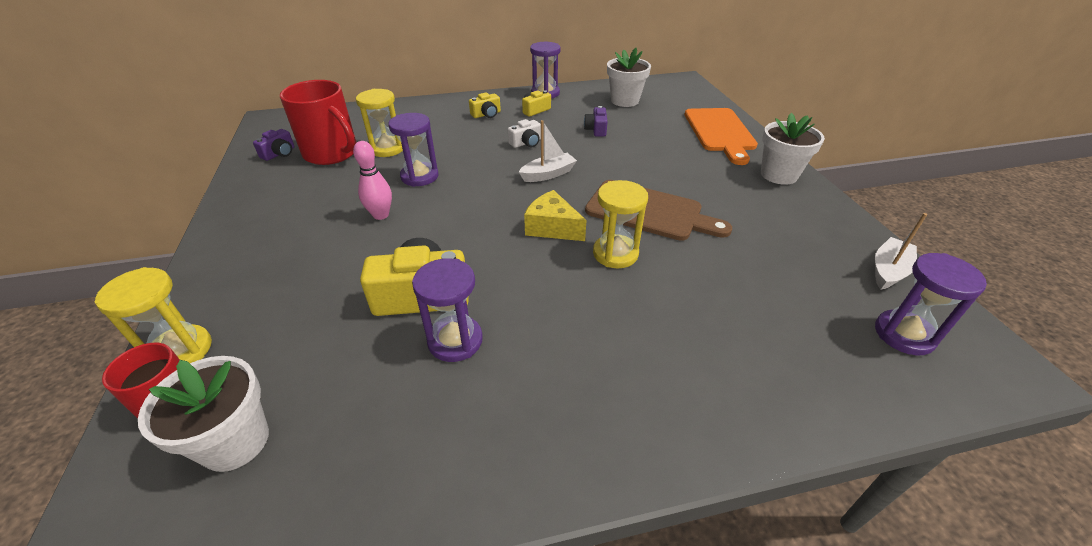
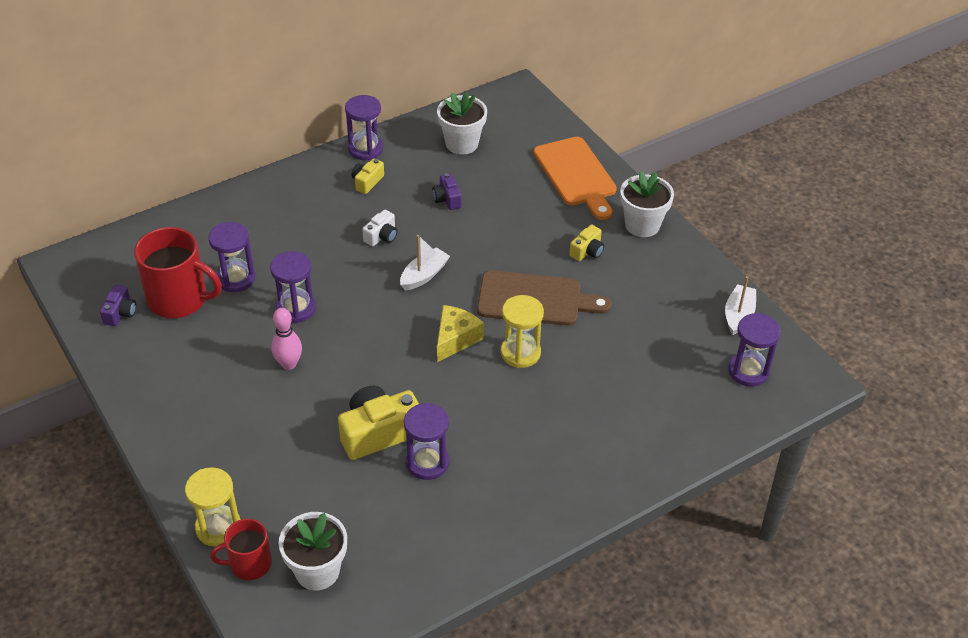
camera: 20 degrees left, 5 degrees up
yellow hourglass [356,89,403,157] -> purple hourglass [208,222,255,292]
yellow camera [469,92,501,118] -> yellow camera moved to [569,225,604,261]
yellow cheese [524,190,587,241] -> yellow cheese turned 105 degrees clockwise [437,305,484,362]

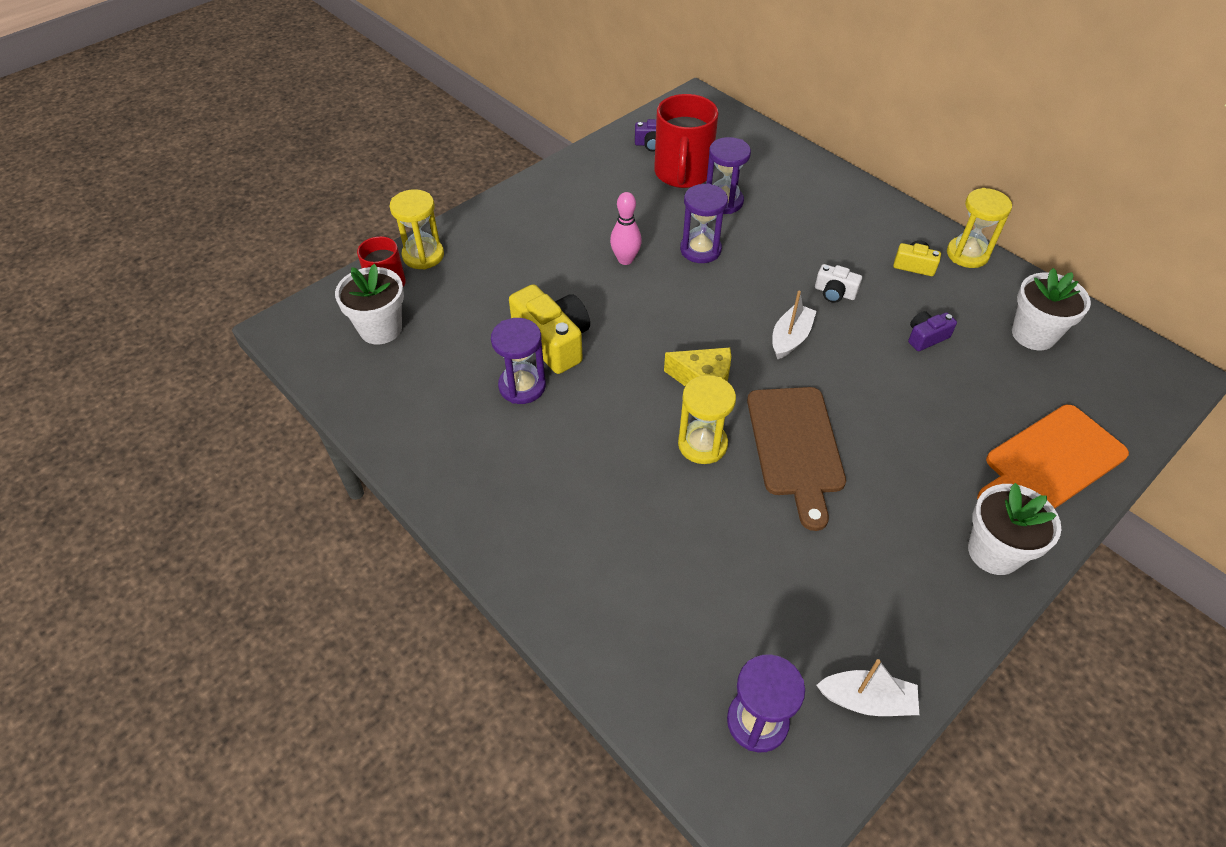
camera: 80 degrees right, 5 degrees up
purple hourglass [345,95,383,160] -> yellow hourglass [947,188,1012,268]
white boat [400,235,450,290] -> white boat turned 90 degrees counterclockwise [772,291,817,359]
yellow camera [569,225,604,261] -> none

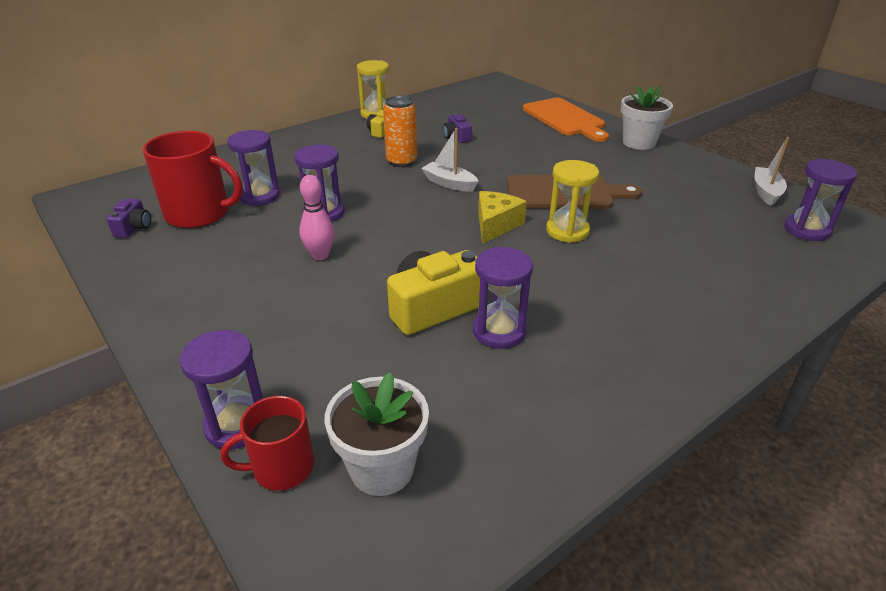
camera: 85 degrees left, 15 degrees down
yellow hourglass [390,189,444,270] -> purple hourglass [180,330,263,449]
white camera [815,264,862,303] -> orange can [383,96,417,167]
white flower pot [1012,268,1091,350] -> none

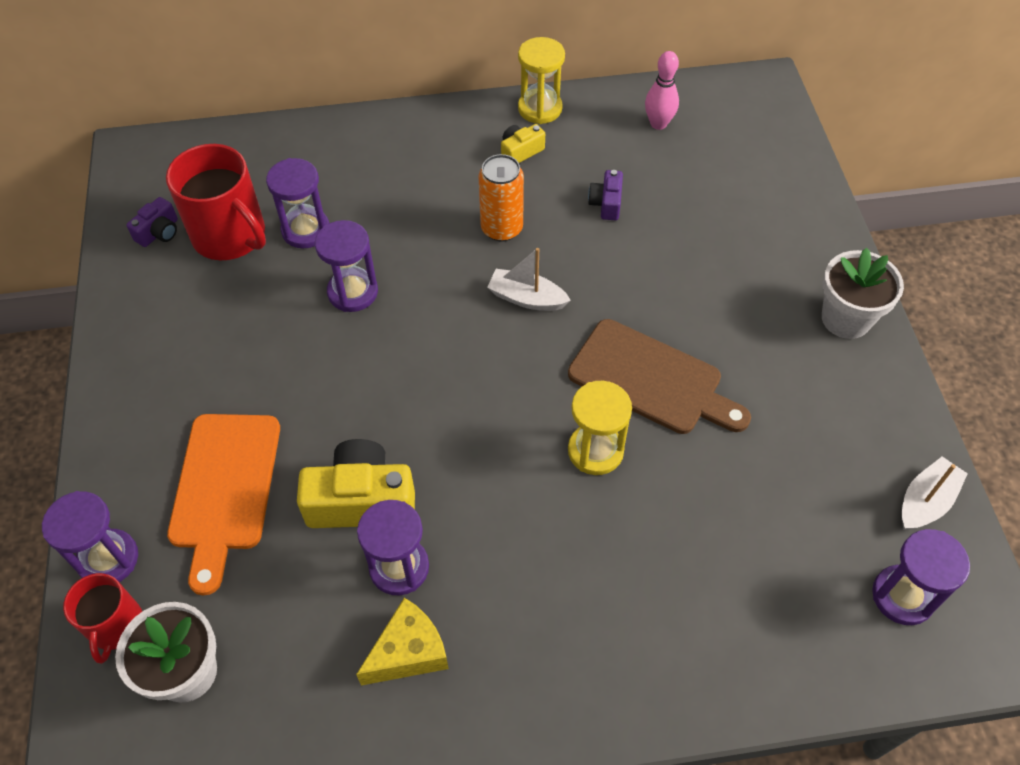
camera: 30 degrees right, 20 degrees up
red mug [221,396,314,490] -> red mug turned 105 degrees counterclockwise [63,573,142,664]
pink bowling pin [299,175,334,260] -> pink bowling pin moved to [645,51,679,130]
white boat [421,128,478,192] -> white boat turned 45 degrees counterclockwise [487,248,571,311]
yellow cheese [478,191,527,244] -> yellow cheese moved to [356,598,449,686]
orange cutting board [523,98,609,142] -> orange cutting board moved to [167,414,280,595]

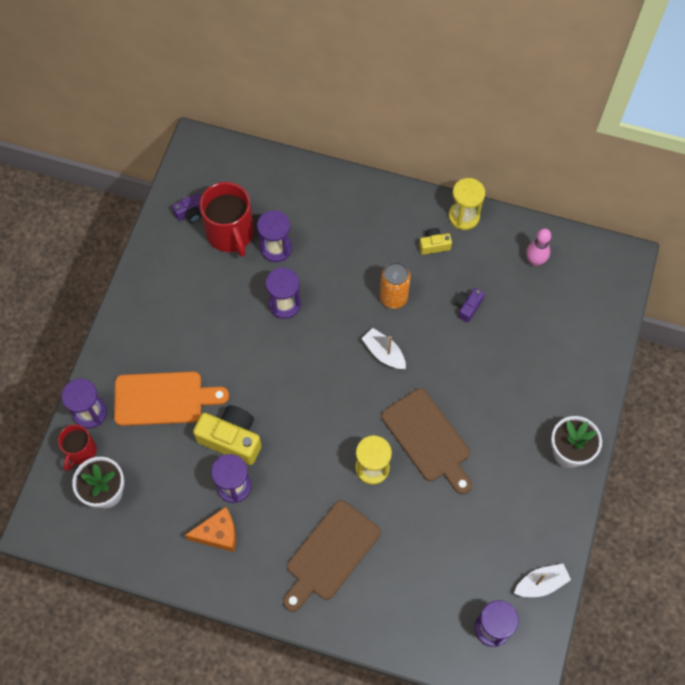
camera: 25 degrees right, 10 degrees up
orange cutting board [167,414,280,595] -> orange cutting board turned 120 degrees counterclockwise [114,371,229,426]
yellow cheese [356,598,449,686] -> orange cheese [185,507,236,552]
none -> brown cutting board [283,500,381,612]

